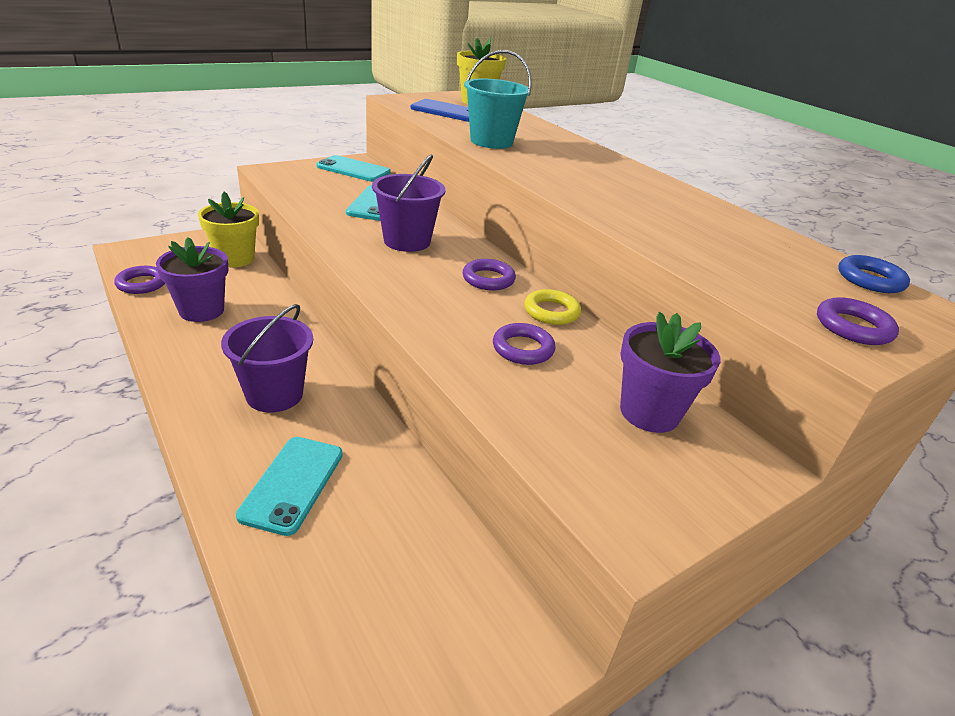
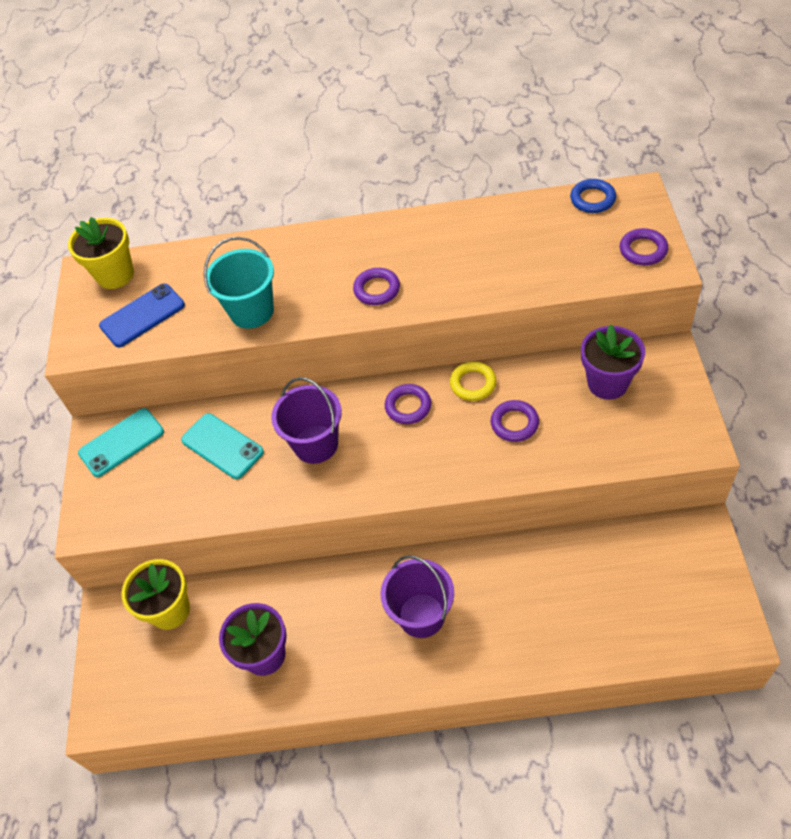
camera: 50 degrees left, 20 degrees up
purple ring [114,266,165,294] -> purple ring moved to [353,268,400,305]
turquoise phone [236,437,343,536] -> none

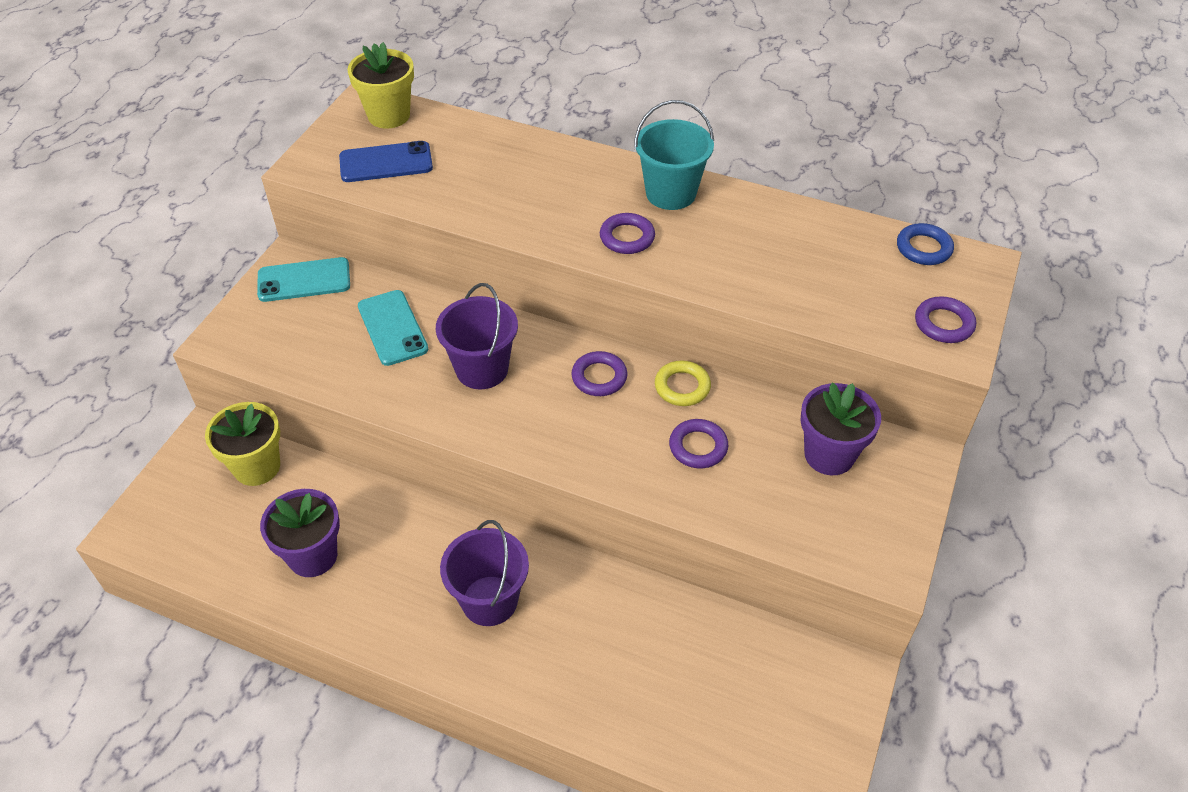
camera: 20 degrees right, 5 degrees down
turquoise bucket [204,237,274,329] -> turquoise bucket moved to [634,100,714,210]

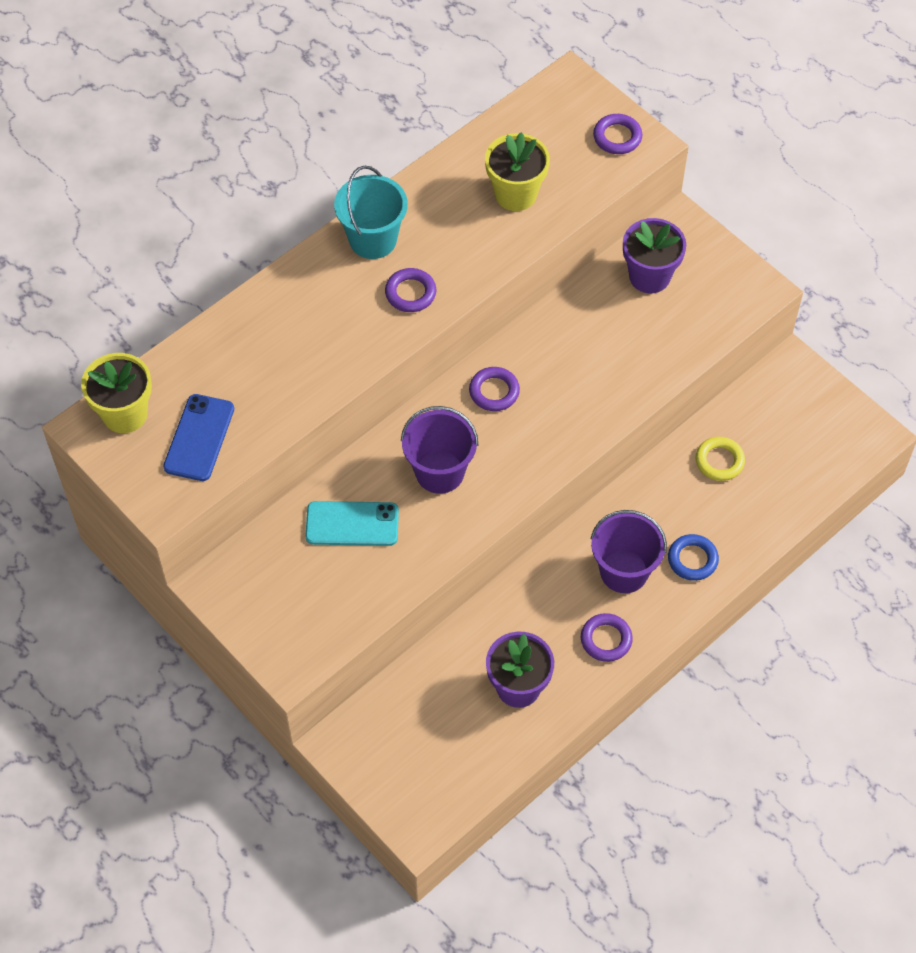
camera: 65 degrees left, 10 degrees up
yellow flower pot [205,402,280,486] -> yellow flower pot moved to [485,132,550,211]
turquoise phone [257,257,350,302] -> none
yellow ring [655,360,711,406] -> yellow ring moved to [696,437,745,481]
purple ring [669,419,728,468] -> purple ring moved to [581,613,633,662]
blue ring [897,223,954,265] -> blue ring moved to [668,534,719,581]

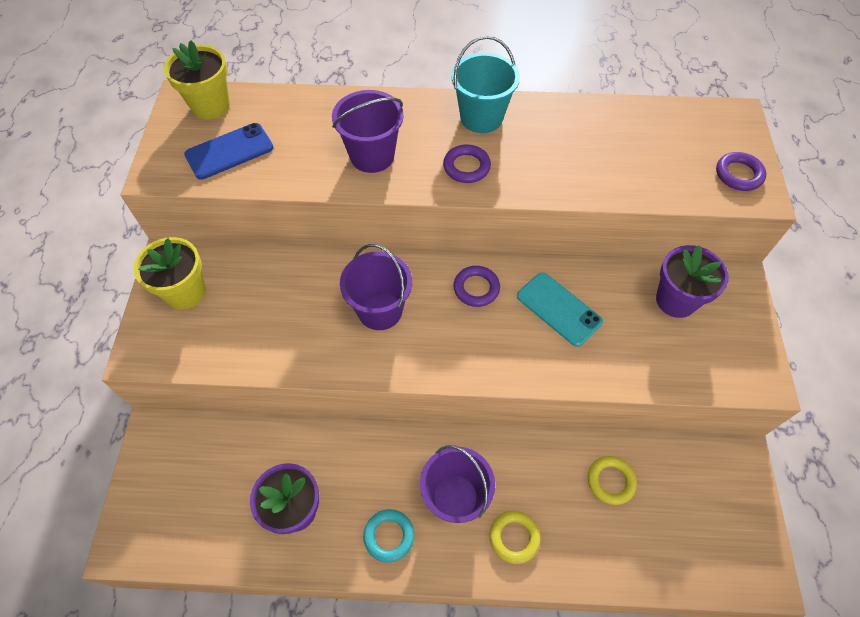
camera: 45 degrees right, 0 degrees up
turquoise phone [305,501,399,546] -> turquoise phone moved to [517,272,603,347]
yellow flower pot [485,132,550,211] -> yellow flower pot moved to [134,237,205,309]
purple ring [581,613,633,662] -> turquoise ring [363,509,414,563]
blue ring [668,534,719,581] -> yellow ring [490,511,541,564]
none -> purple bucket [332,90,404,173]

